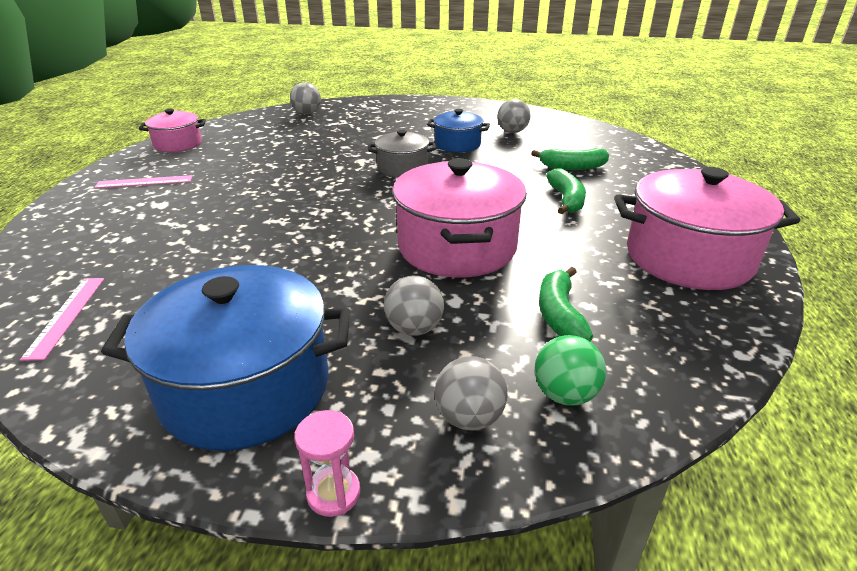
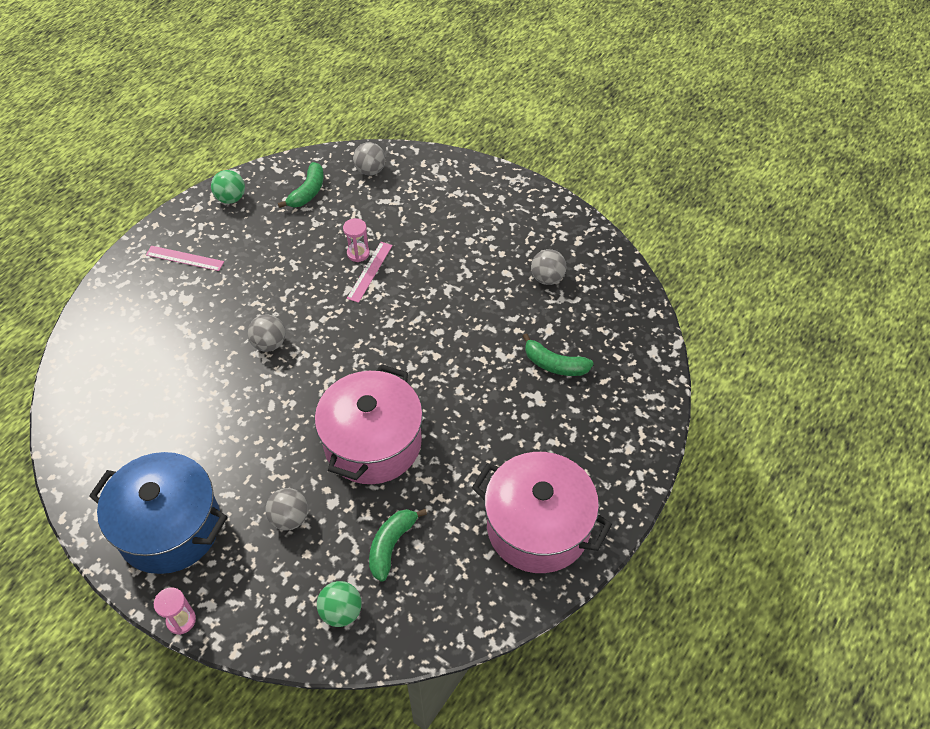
camera: 25 degrees right, 20 degrees up
pink ruler [20,278,104,361] -> pink ruler moved to [347,242,393,303]
pink pot [139,109,206,152] -> green ball [211,170,245,204]
grey pot [368,130,436,178] -> none
blue pot [427,109,490,153] -> none
grey ball [434,356,508,430] -> grey ball moved to [248,314,285,352]
green banana [546,169,586,214] -> green banana moved to [278,162,324,208]
none -> pink hourglass [343,218,370,262]

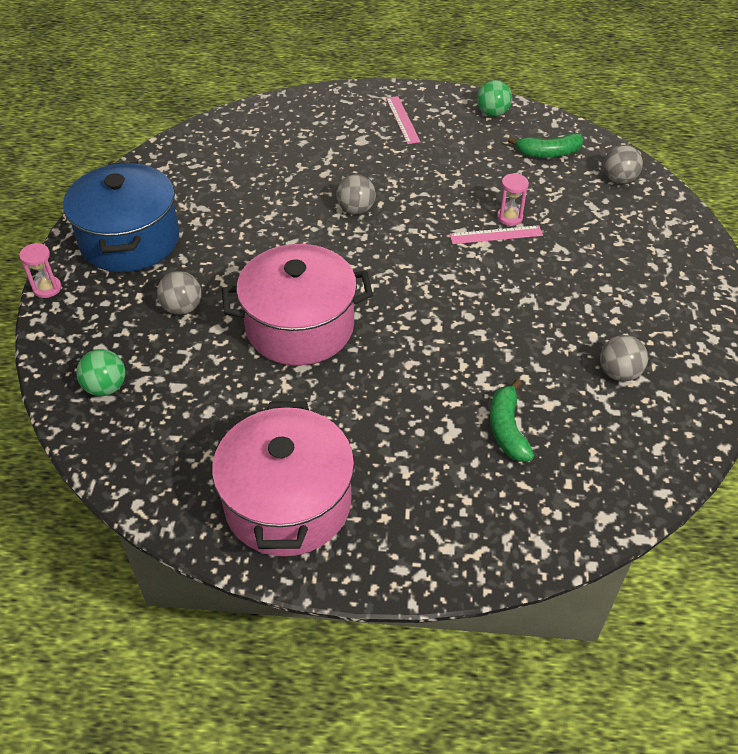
camera: 60 degrees right, 5 degrees down
green banana [369,509,427,582] -> none

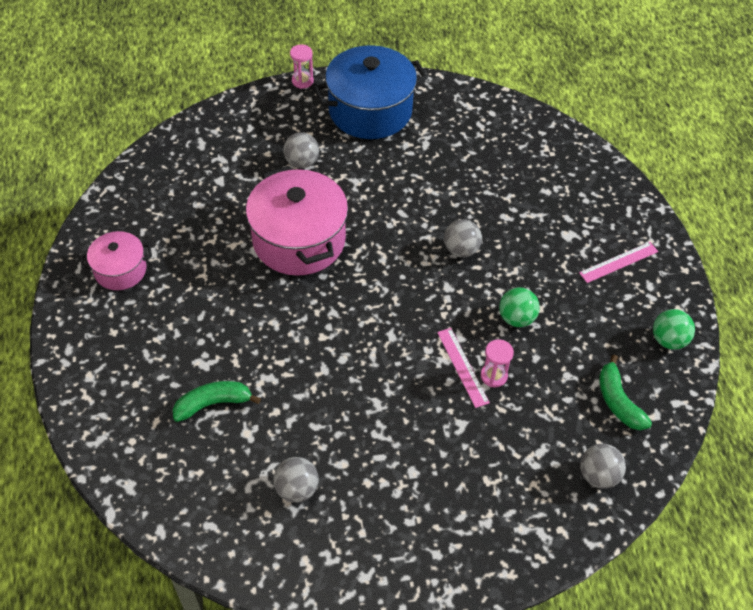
camera: 75 degrees right, 5 degrees up
green ball [76,349,125,396] -> green ball moved to [499,287,540,327]
pink pot [212,401,355,557] -> pink pot [80,231,152,290], size x0.54

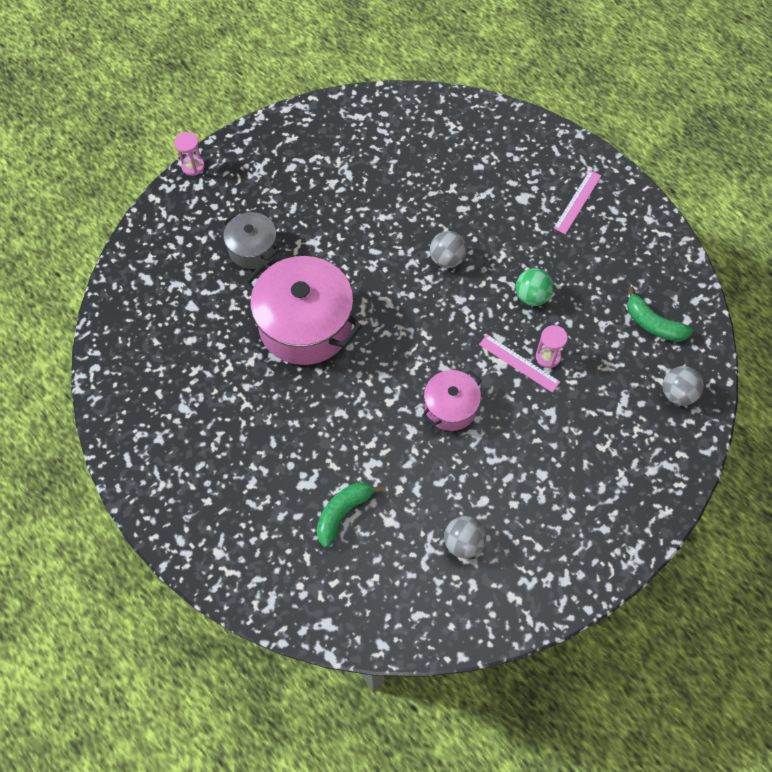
camera: 30 degrees left, 10 degrees up
pink pot [80,231,152,290] -> pink pot moved to [422,370,482,431]
grey ball [283,132,319,168] -> grey pot [223,212,279,269]
blue pot [313,45,428,139] -> none
green ball [653,309,695,350] -> none

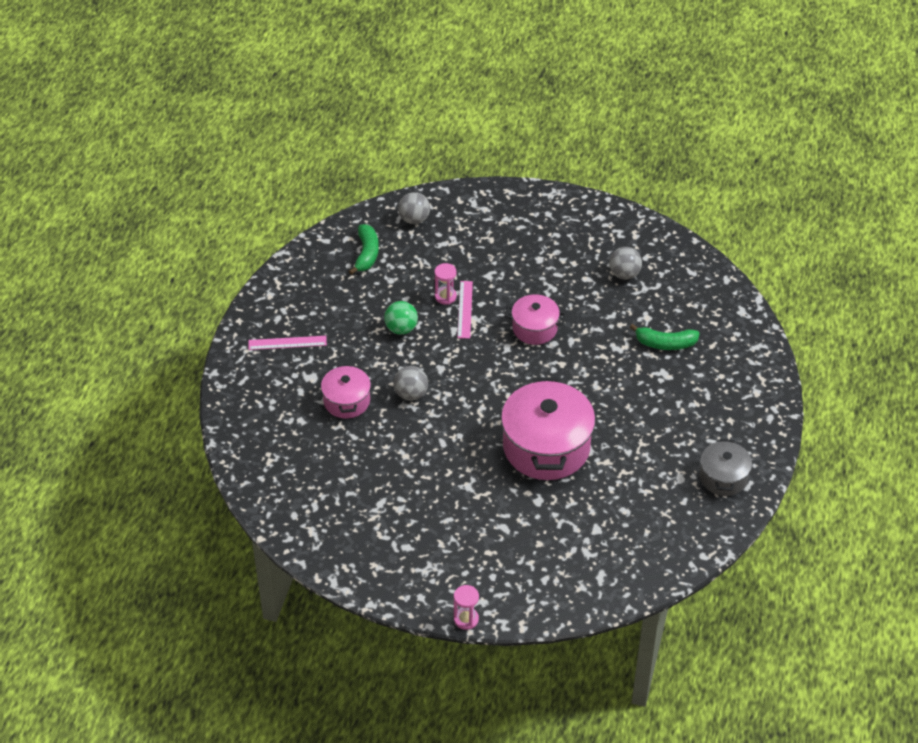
camera: 125 degrees left, 15 degrees down
grey pot [223,212,279,269] -> grey pot moved to [700,439,752,496]
none -> pink pot [321,364,371,418]

